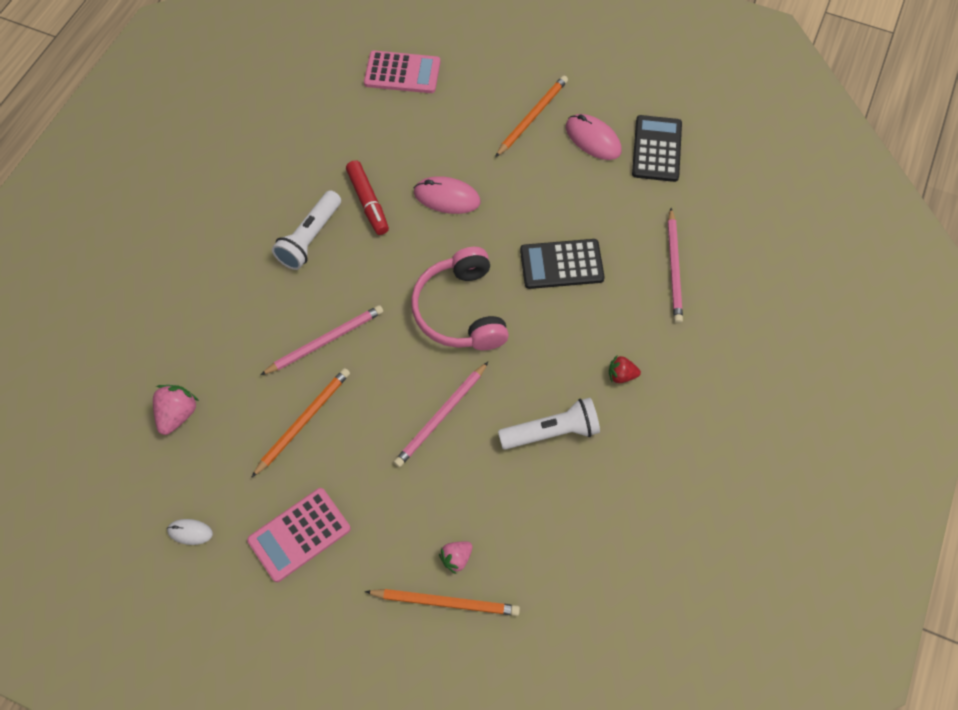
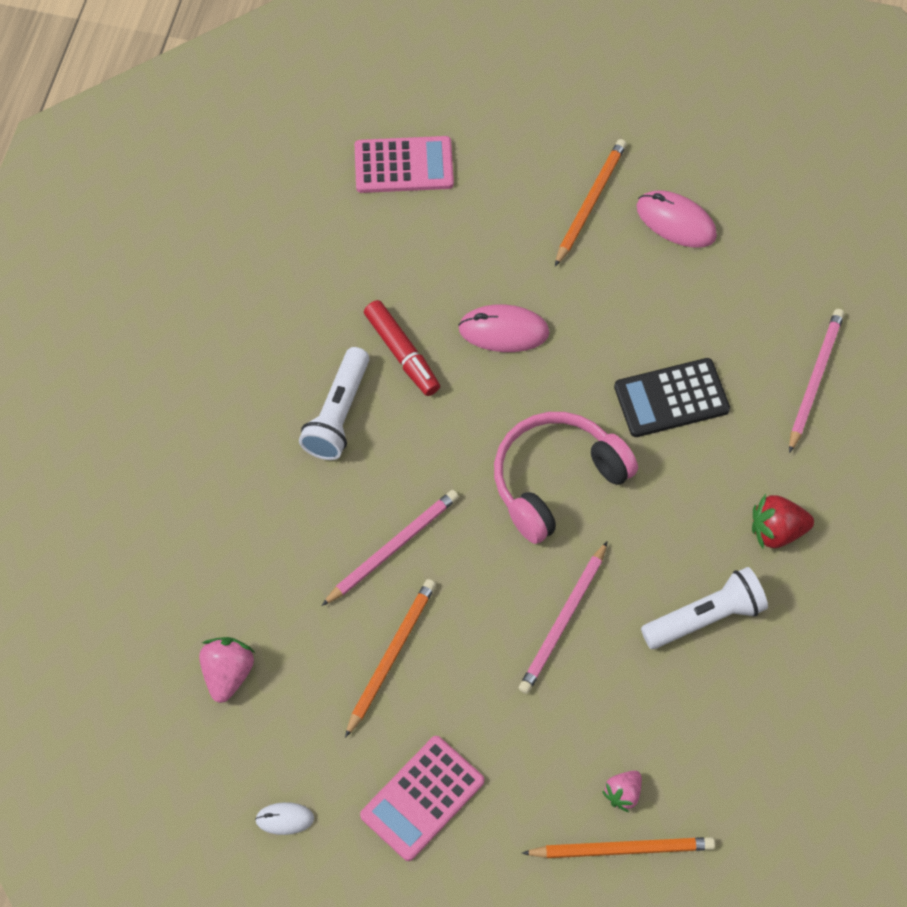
camera: 10 degrees left, 0 degrees up
pink headphones [411,247,509,350] -> pink headphones turned 75 degrees clockwise [494,412,638,544]
red strawberry [609,356,641,383] -> red strawberry [752,494,814,549], size x1.53
black calculator [632,115,682,182] -> none
pink pencil [668,208,683,323] -> pink pencil turned 150 degrees counterclockwise [789,309,844,453]

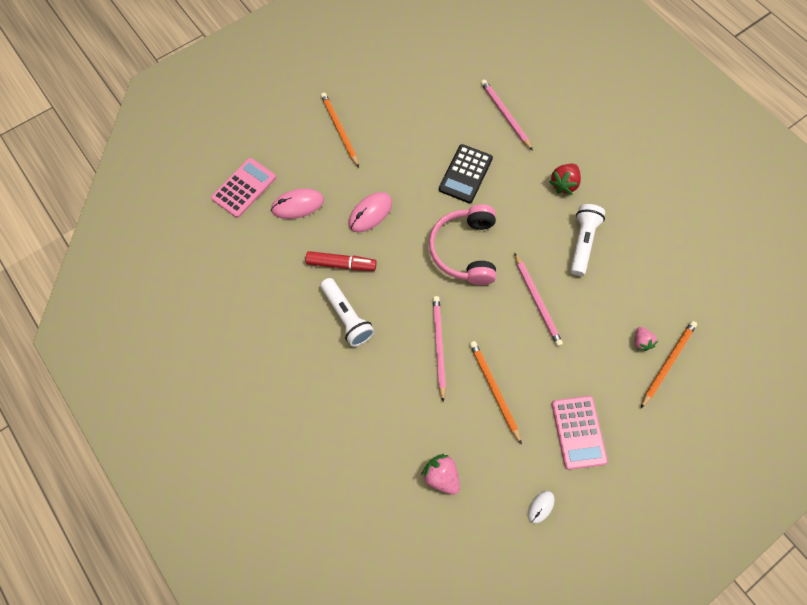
camera: 50 degrees left, 5 degrees up
pink mouse [637,190,717,248] -> pink mouse moved to [271,188,324,219]

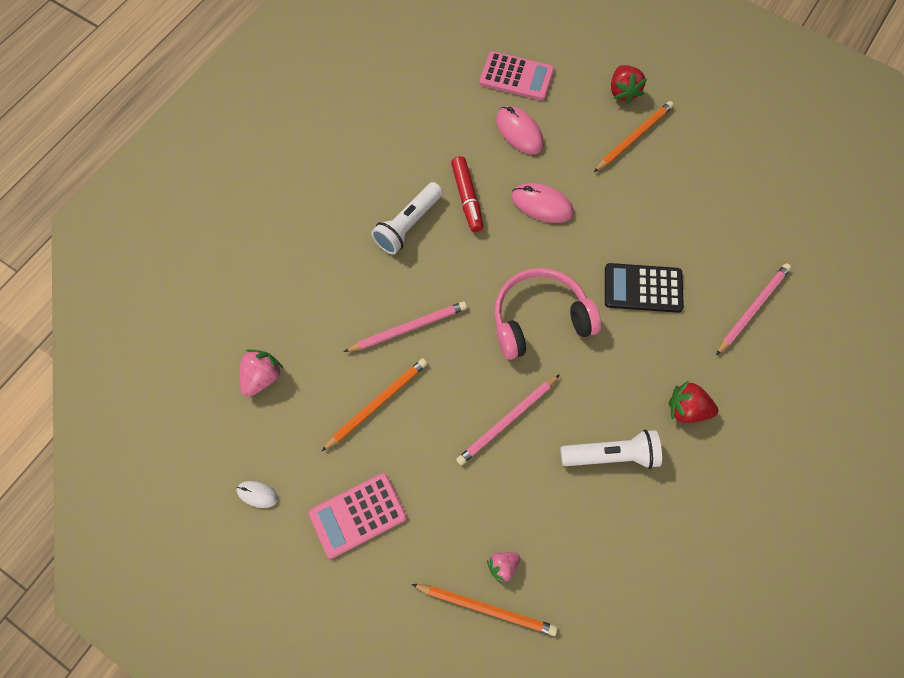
camera: 70 degrees right, 0 degrees up
none -> red strawberry [611,65,647,104]

